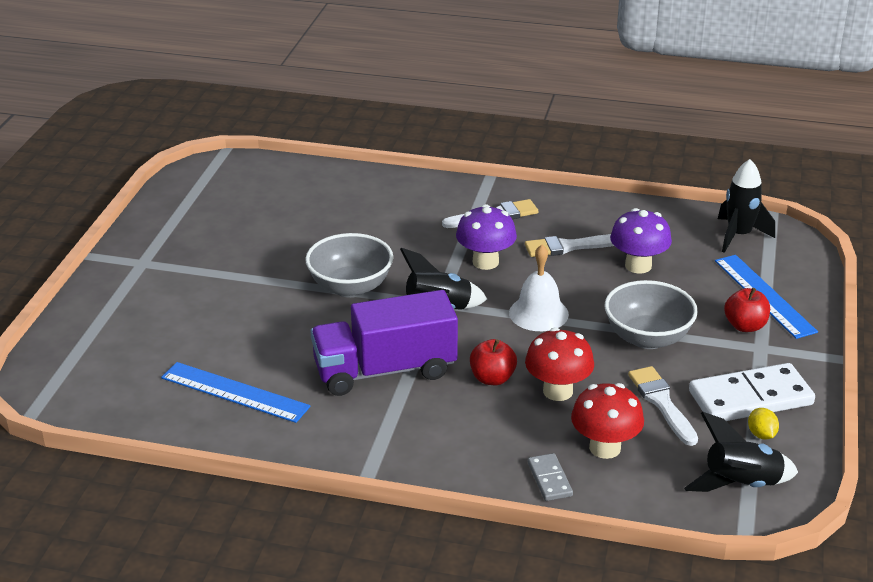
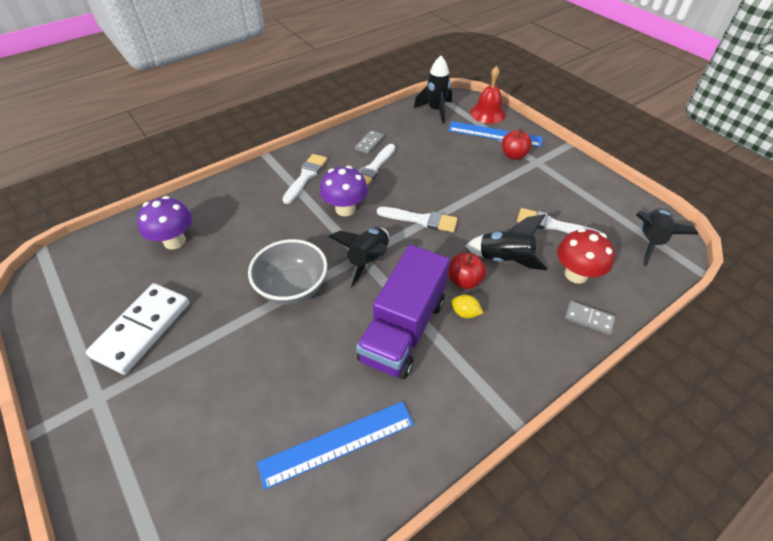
camera: 50 degrees left, 15 degrees up
white bell [509,245,569,331] -> white brush [377,207,458,232]
red mushroom [525,327,594,401] -> black rocket [465,214,548,270]
grey bowl [605,280,698,349] -> none
purple mushroom [610,208,672,274] -> purple mushroom moved to [137,196,192,250]
white domino [689,363,815,421] -> white domino moved to [86,283,189,375]
yellow lemon [748,408,779,440] -> yellow lemon moved to [451,295,483,318]
none -> grey domino [355,130,384,154]
none -> red bell [470,66,506,124]

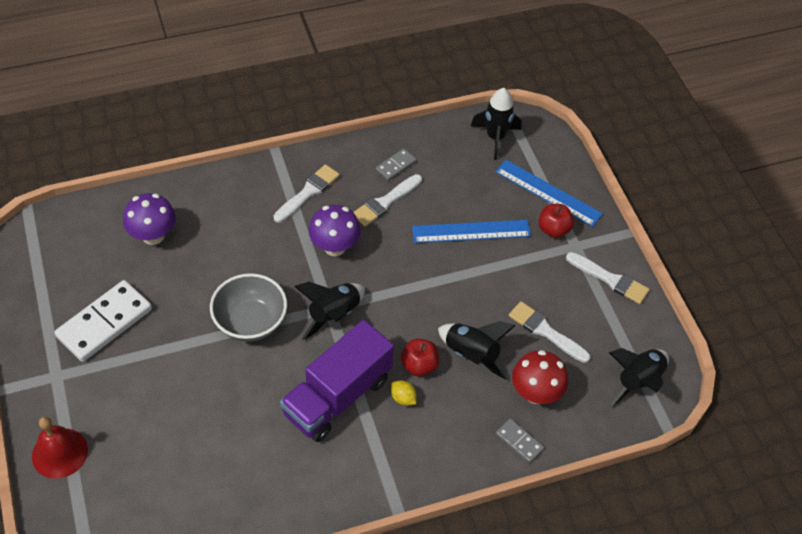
camera: 15 degrees right, 5 degrees up
blue ruler [257,401,414,490] -> blue ruler moved to [412,220,531,243]
white brush [377,207,458,232] -> white brush moved to [566,252,650,304]
red bell [470,66,506,124] -> red bell moved to [32,416,88,479]

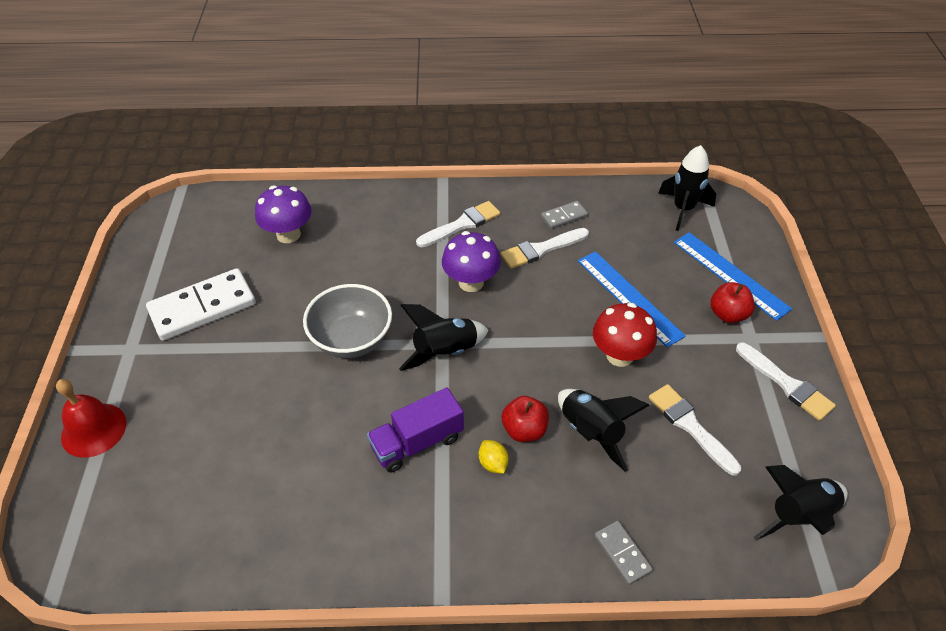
camera: 20 degrees right, 5 degrees down
purple truck [280,320,394,442] -> purple truck [367,387,464,473], size x0.65
blue ruler [412,220,531,243] -> blue ruler turned 45 degrees clockwise [578,251,686,347]
red mushroom [512,350,568,404] -> red mushroom moved to [593,303,657,367]

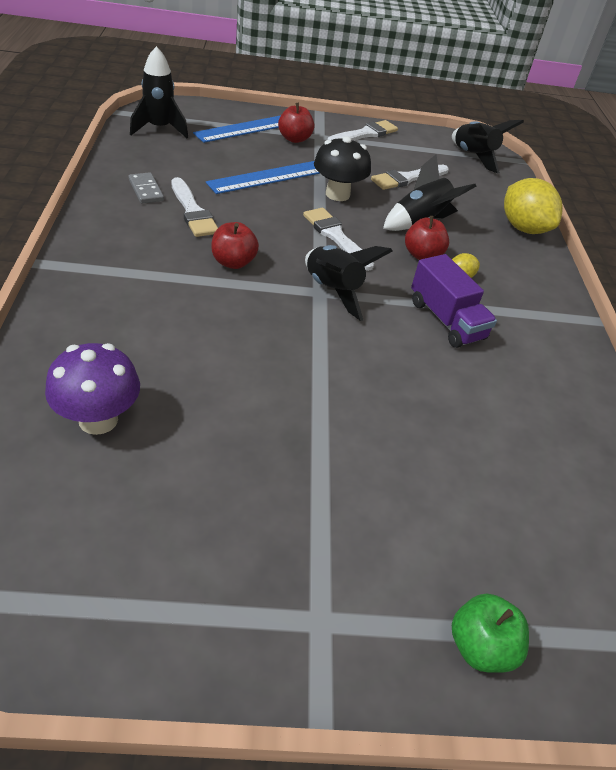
camera: 95 degrees left, 5 degrees down
red bell [56,379,126,458] -> green apple [452,593,529,673]
white domino [146,268,256,341] -> none
grey bowl [303,284,392,358] -> none
white brush [416,201,501,247] -> white brush moved to [303,208,374,271]
purple mushroom [442,231,501,292] -> red apple [211,222,259,269]
red mushroom [593,303,657,367] -> black mushroom [314,136,371,201]
grey domino [594,521,653,585] -> yellow lemon [504,178,563,234]

